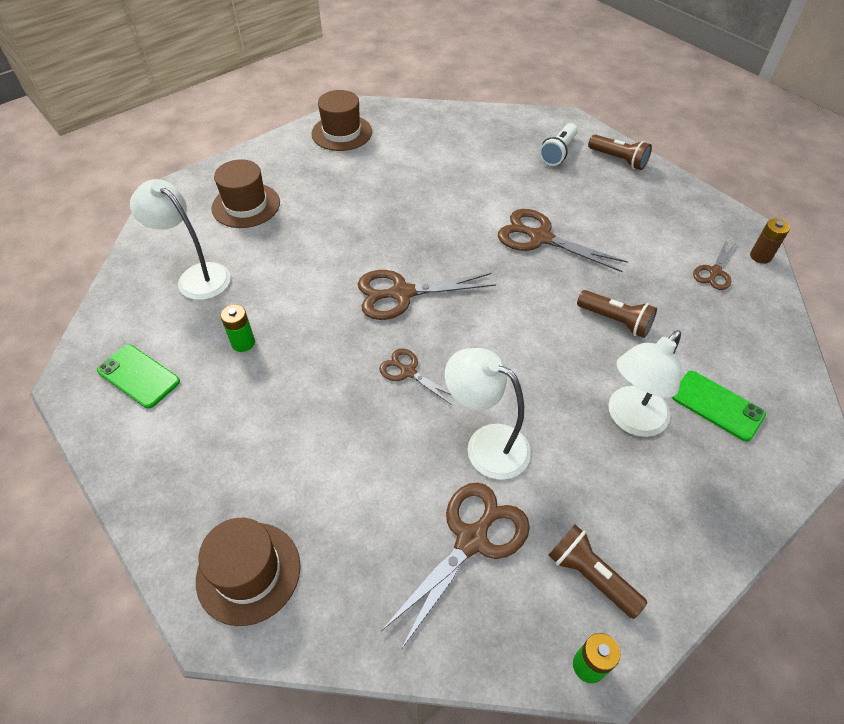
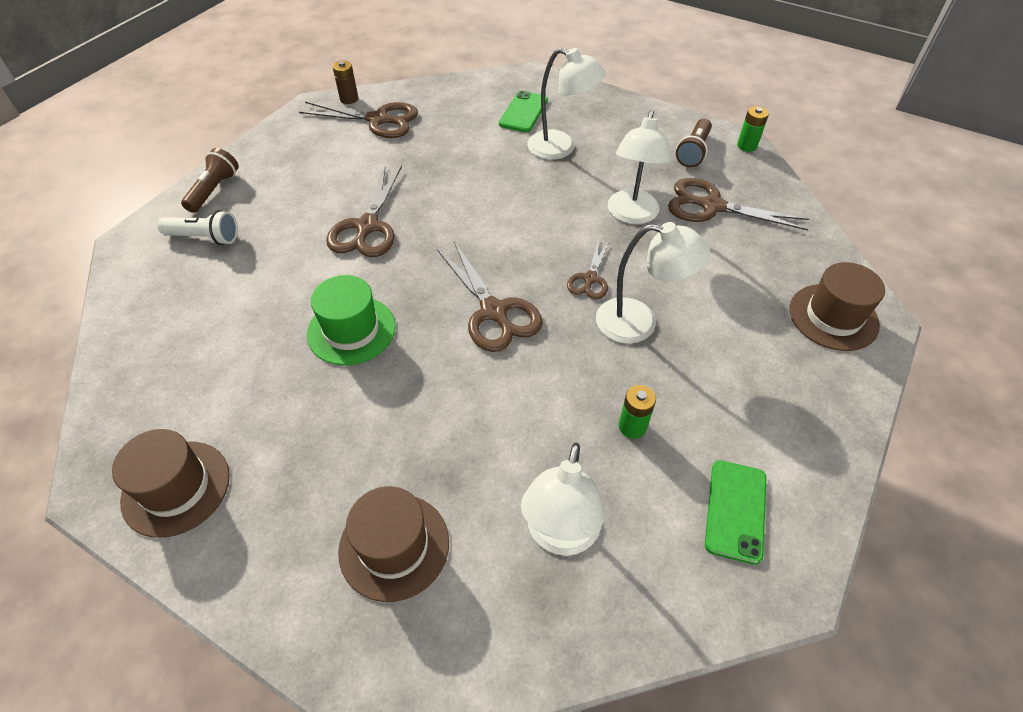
camera: 110 degrees left, 0 degrees up
brown flashlight [577,290,657,338] -> none
brown scissors [693,239,736,290] -> brown scissors [299,102,418,138], size x1.75
none -> green hat [307,275,396,366]
none -> white lamp [596,222,711,344]

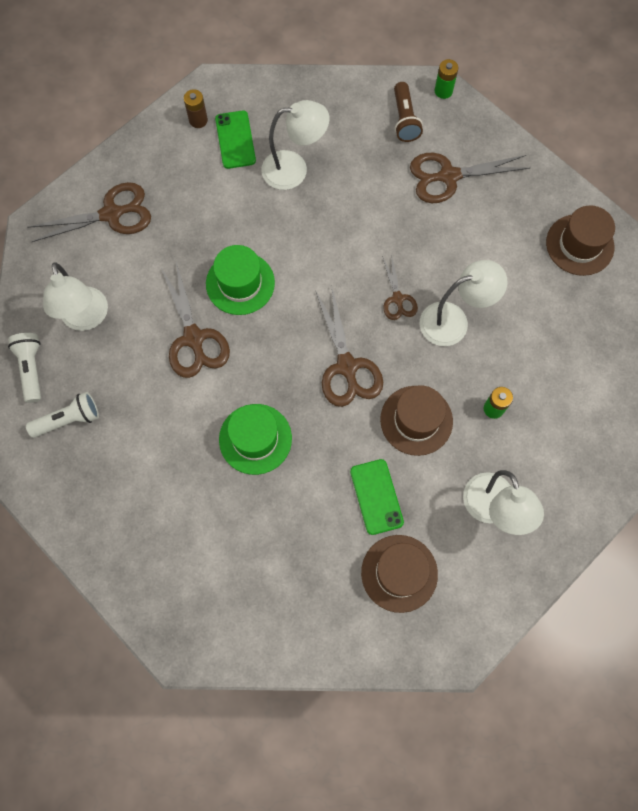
camera: 30 degrees left, 20 degrees up
brown hat [112,429,230,538] -> brown hat moved to [380,385,453,456]
brown flashlight [181,148,239,213] -> white flashlight [8,333,41,403]
brown battery [332,60,358,104] -> brown battery moved to [184,89,208,128]
brown scissors [437,242,543,352] -> brown scissors turned 45 degrees clockwise [315,289,383,407]
white lamp [608,110,671,224] -> white lamp moved to [43,262,108,331]
green phone [705,460,766,565] -> green phone moved to [350,459,404,535]
none -> green hat [206,245,275,315]

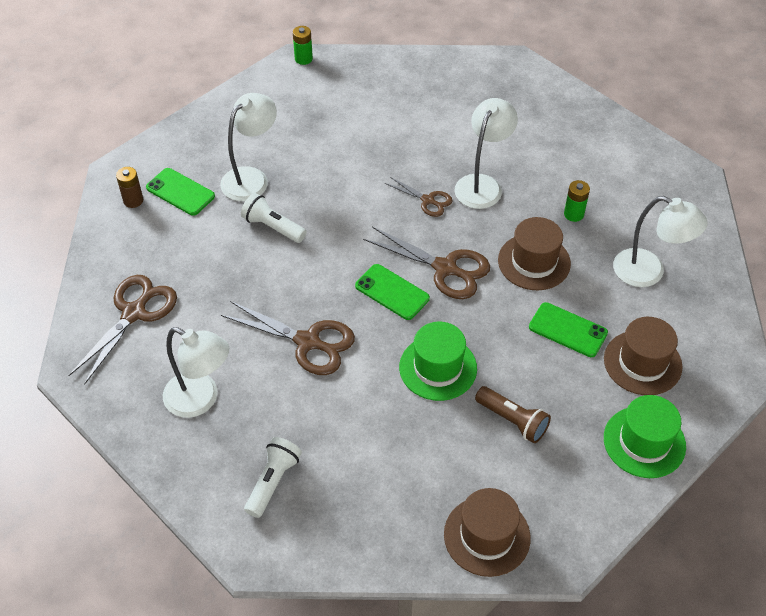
camera: 45 degrees left, 20 degrees down
white flashlight [8,333,41,403] -> white flashlight moved to [241,193,307,243]
green hat [206,245,275,315] -> green hat moved to [604,395,686,478]
brown flashlight [394,82,423,142] -> brown flashlight moved to [475,386,551,443]
brown scissors [410,153,530,203] -> none
brown hat [546,205,615,276] -> brown hat moved to [444,488,531,577]
none -> green phone [355,264,430,320]

